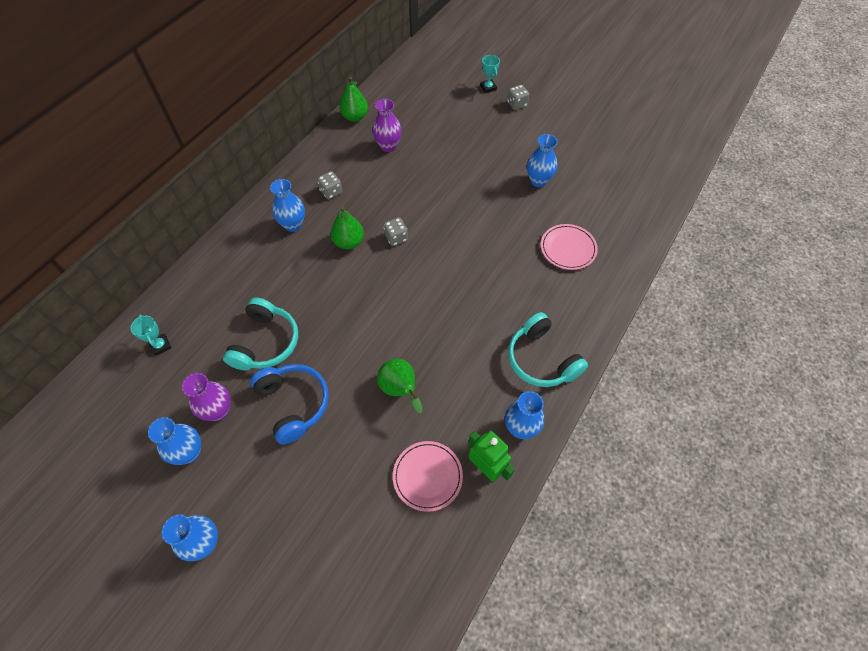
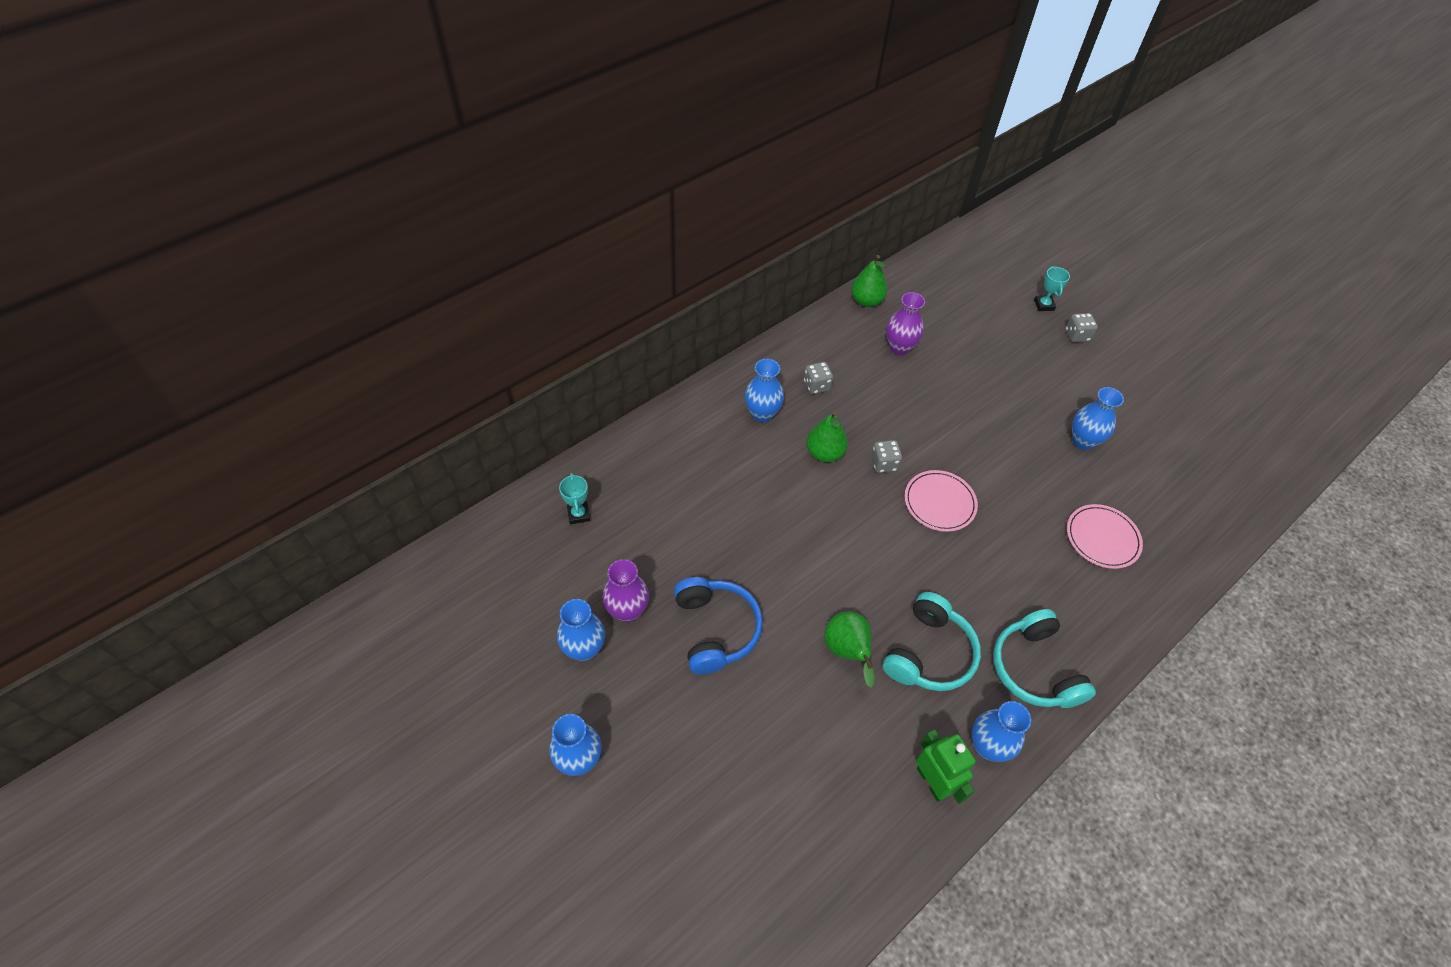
camera: 15 degrees right, 5 degrees down
turquoise headphones [223,298,298,370] -> turquoise headphones moved to [883,592,981,691]
pink plate [393,441,463,512] -> pink plate moved to [904,470,978,532]

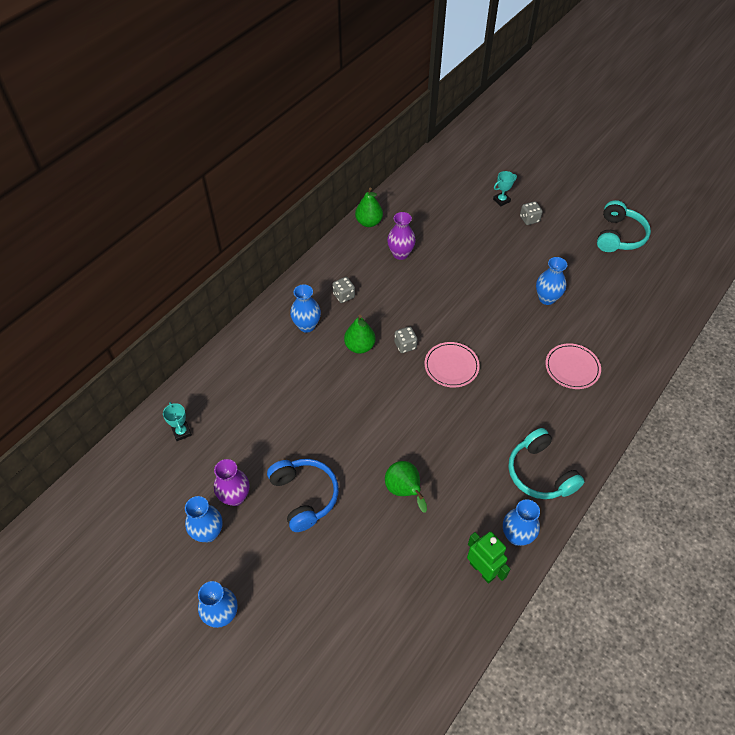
camera: 10 degrees left, 0 degrees up
turquoise headphones [883,592,981,691] -> turquoise headphones moved to [597,200,651,252]
turquoise trophy [1034,266,1070,311] -> turquoise trophy turned 75 degrees clockwise [493,171,517,206]

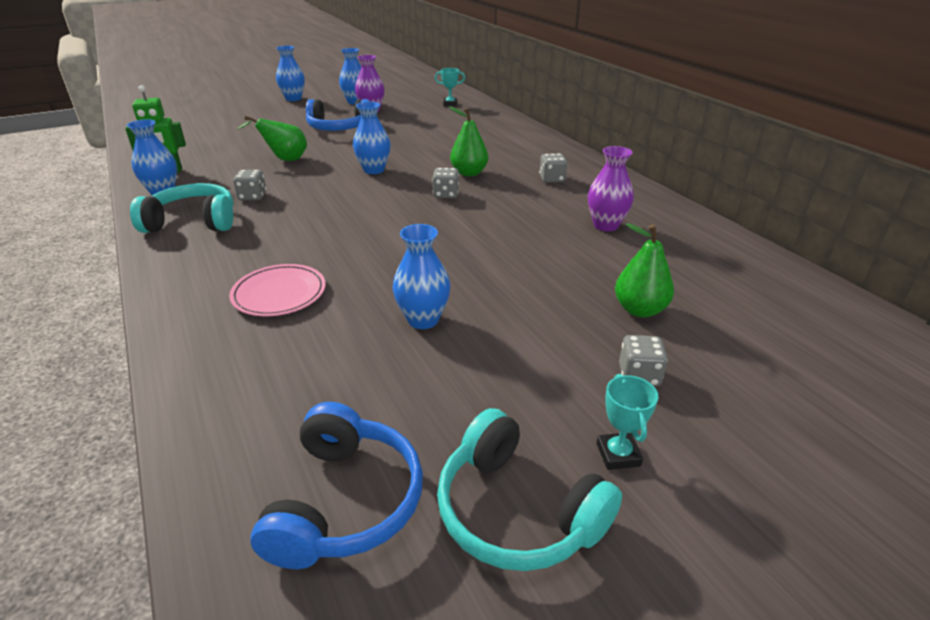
camera: 115 degrees right, 20 degrees down
blue vase [290,284,321,333] -> blue vase moved to [353,102,391,174]
green pear [355,187,383,227] -> green pear moved to [615,223,674,317]
pink plate [425,342,480,387] -> none
turquoise trophy [493,171,517,206] -> turquoise trophy moved to [597,374,658,470]
none -> grey dice [233,170,266,200]
none -> blue headphones [251,402,423,569]

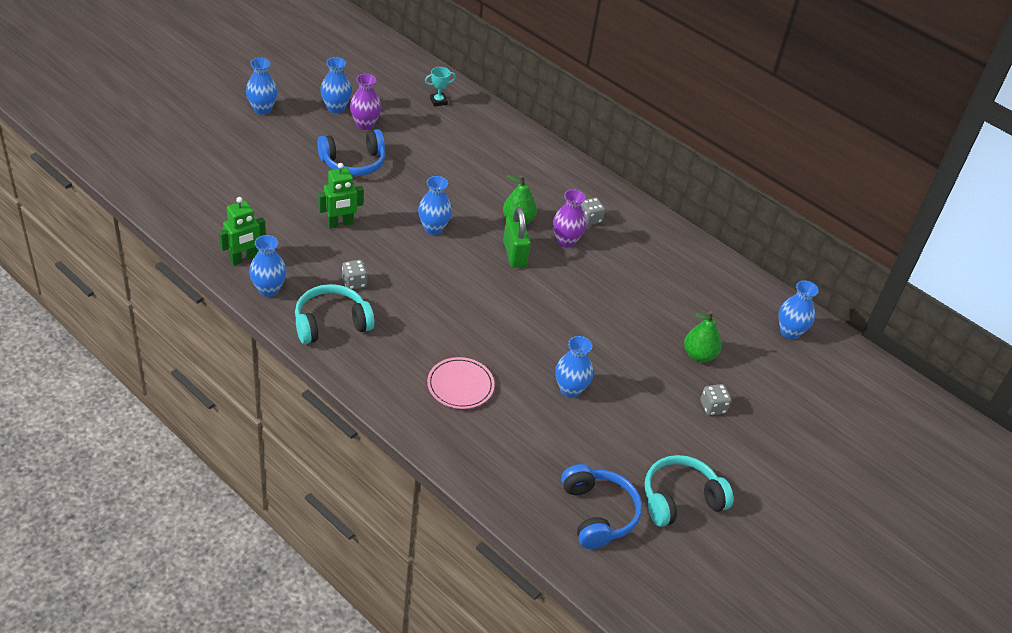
camera: 25 degrees left, 10 degrees up
green pear [237,116,307,161] -> green robot [318,163,364,229]
grey dice [432,168,459,198] -> green padlock [503,207,531,268]
turquoise headphones [437,408,622,571] -> turquoise headphones turned 135 degrees clockwise [645,455,734,527]
purple vase [588,146,634,231] -> purple vase moved to [553,189,586,248]
turquoise trophy [597,374,658,470] -> none
none -> blue vase [778,281,819,339]

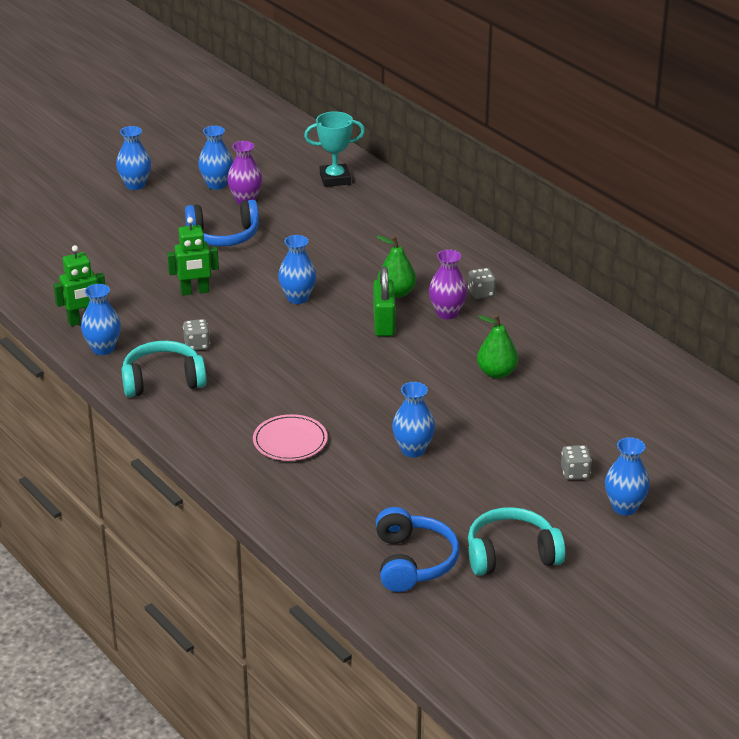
camera: 15 degrees right, 10 degrees down
turquoise trophy [425,67,456,106] -> turquoise trophy [304,111,365,187], size x1.65
green pear [684,311,722,362] -> green pear moved to [477,314,518,379]
blue vase [778,281,819,339] -> blue vase moved to [605,437,650,516]

